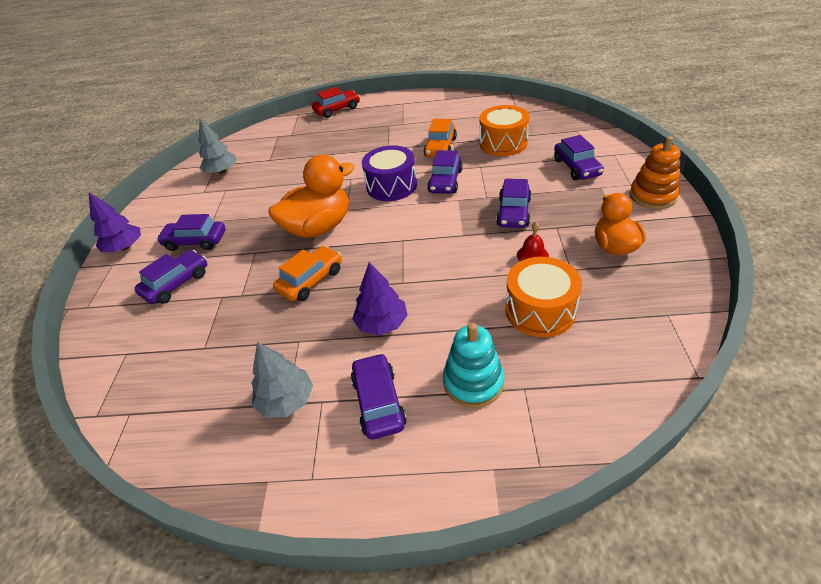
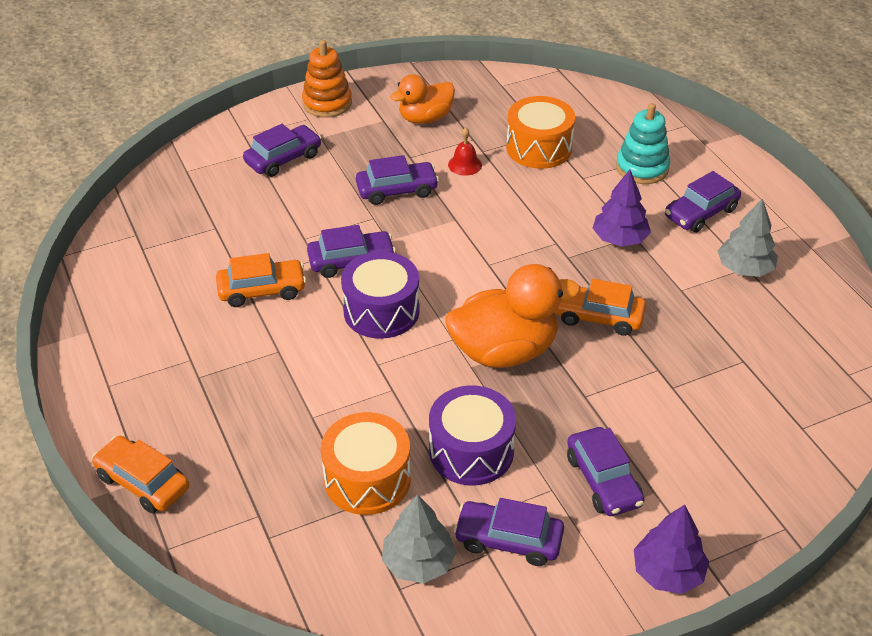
camera: 120 degrees left, 0 degrees up
purple car [134,250,207,304] -> purple car moved to [454,498,564,566]
orange duck [268,155,355,238] -> orange duck turned 135 degrees clockwise [446,264,580,368]
red car [311,87,360,118] -> orange car [92,436,189,513]
orange drum [479,105,529,156] -> orange drum moved to [321,412,411,515]
none -> purple drum [429,385,516,485]

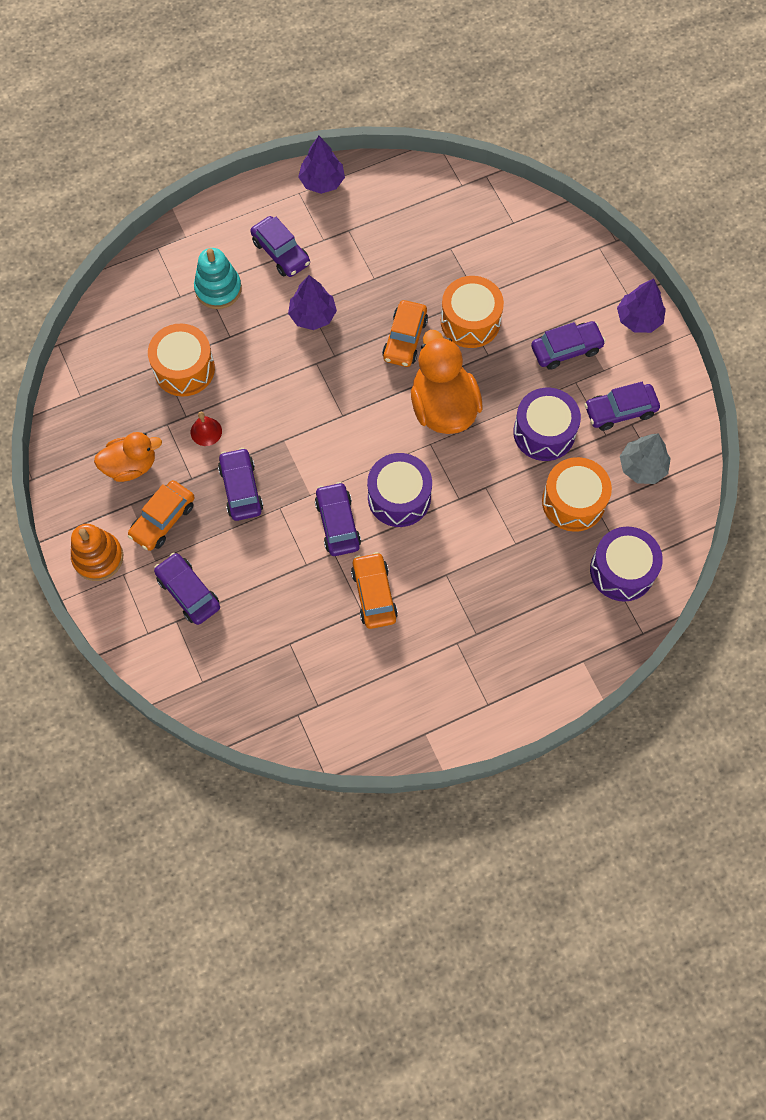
camera: 90 degrees left, 25 degrees up
orange car [92,436,189,513] -> orange car moved to [128,480,195,551]
orange duck [390,74,455,124] -> orange duck turned 75 degrees counterclockwise [94,432,162,482]
purple car [454,498,564,566] -> purple car turned 60 degrees clockwise [584,382,660,431]
grey tree [718,199,778,277] -> none
none -> purple tree [298,136,345,194]
none -> orange drum [441,276,504,348]
none -> purple drum [590,526,663,601]

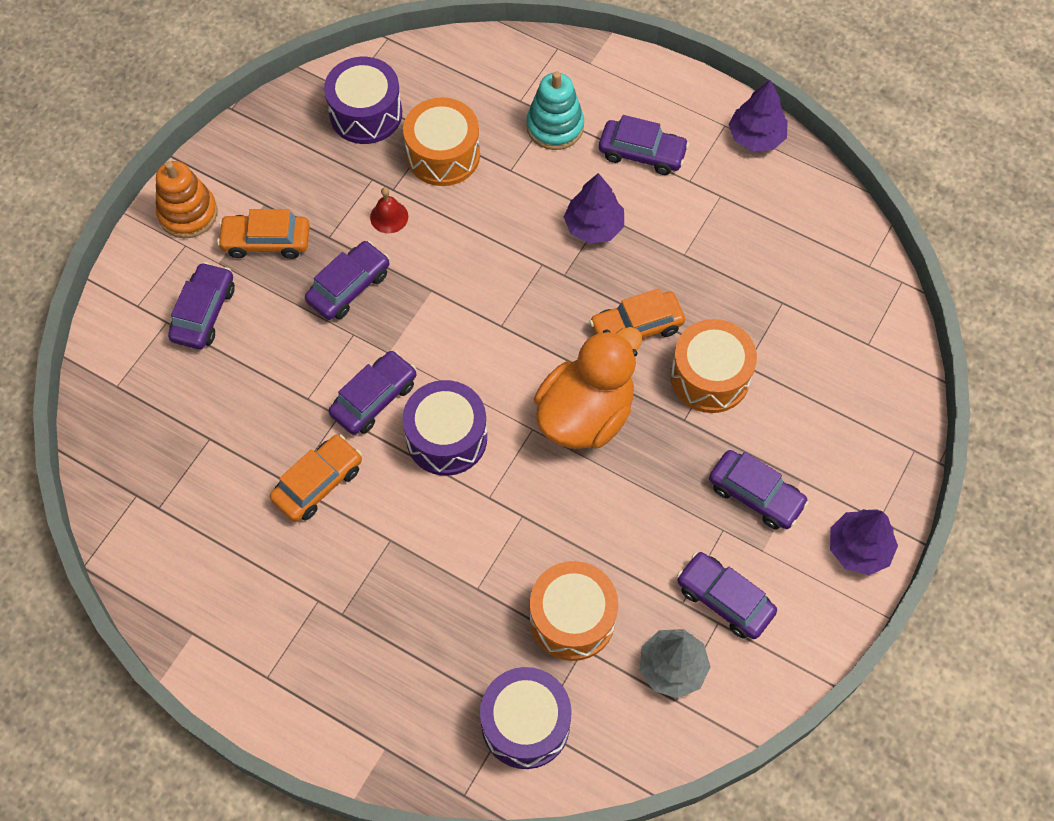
camera: 55 degrees right, 5 degrees down
orange duck [94,432,162,482] -> none
purple car [250,216,310,277] -> purple car turned 90 degrees counterclockwise [599,115,689,175]
purple drum [513,388,581,461] -> purple drum moved to [324,57,402,144]

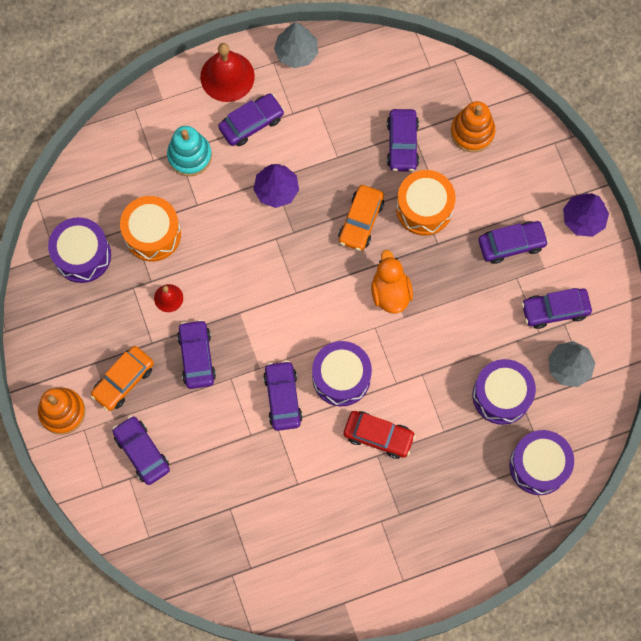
camera: 50 degrees left, 10 degrees up
orange car [270,434,362,522] -> none
orange drum [530,561,618,661] -> purple drum [473,359,536,425]
orange duck [534,327,642,449] -> orange duck [371,250,413,313], size x0.64
purple tree [729,80,788,151] -> grey tree [274,22,318,68]
none -> red bell [200,43,255,102]
none -> red car [344,411,416,459]
none -> purple car [387,109,419,171]
none -> orange stacking toy [451,101,496,152]

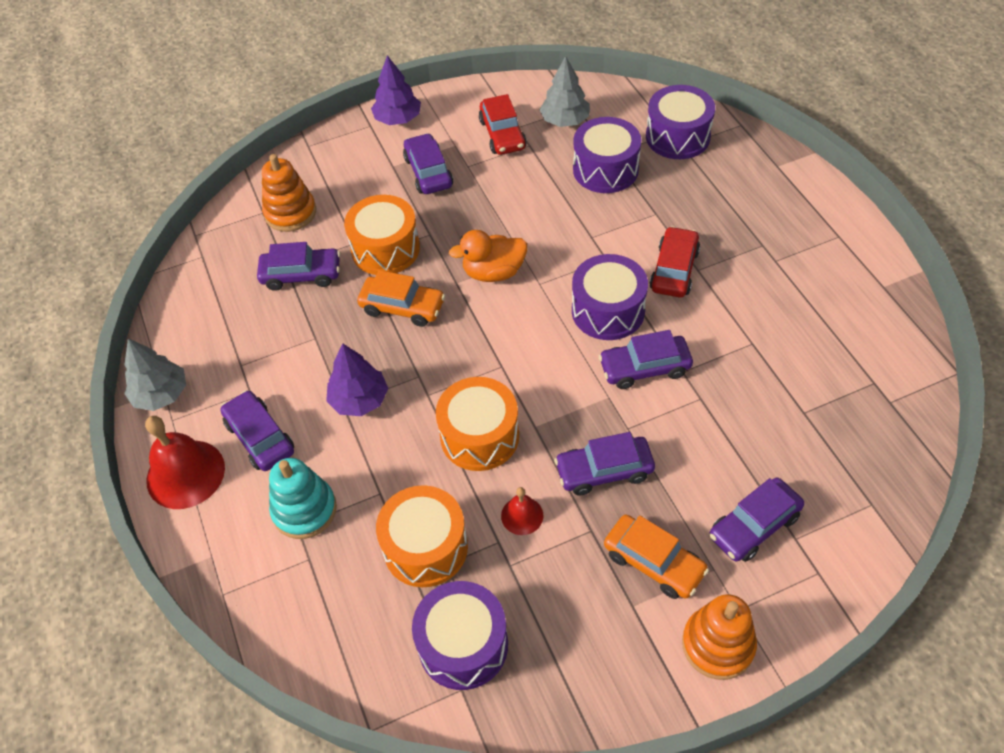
camera: 90 degrees left, 20 degrees down
purple car [522,288,592,329] -> red car [479,94,527,155]
none -> orange drum [436,377,519,471]

